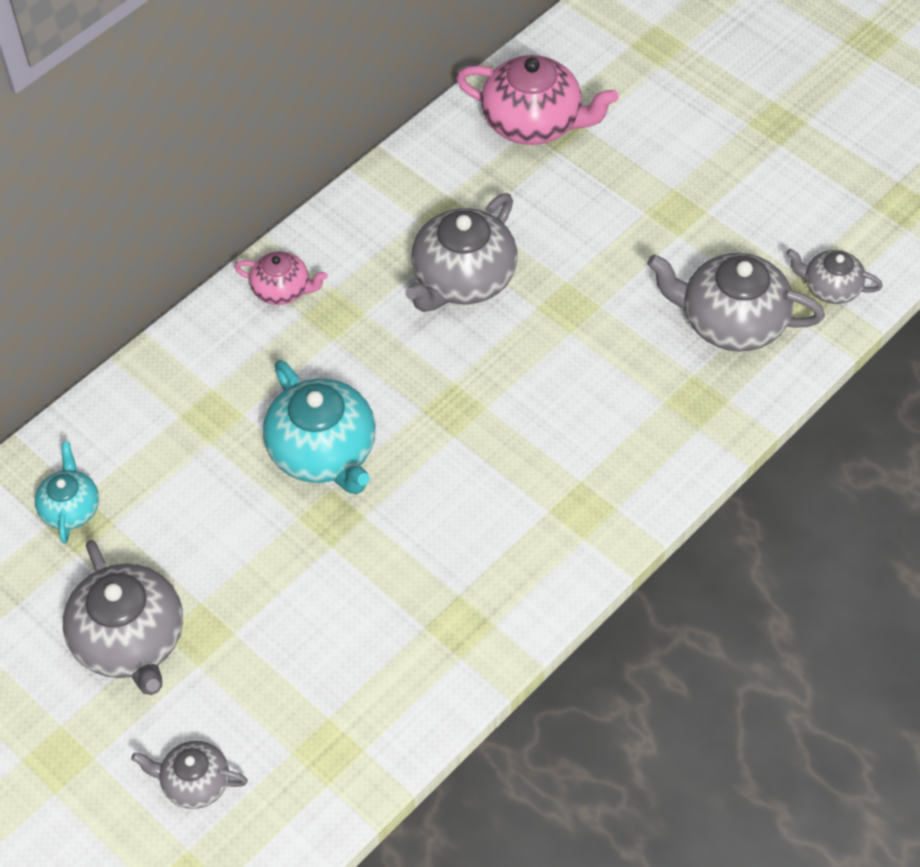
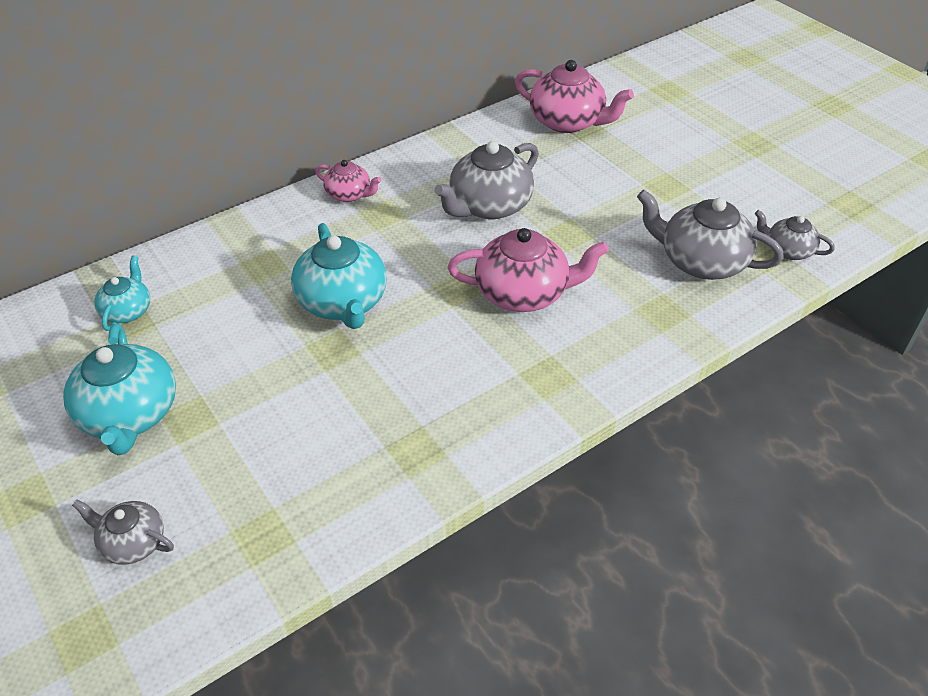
camera: 10 degrees right, 10 degrees down
grey teapot [63,540,183,695] -> turquoise teapot [63,323,176,455]
none -> pink teapot [448,228,609,312]

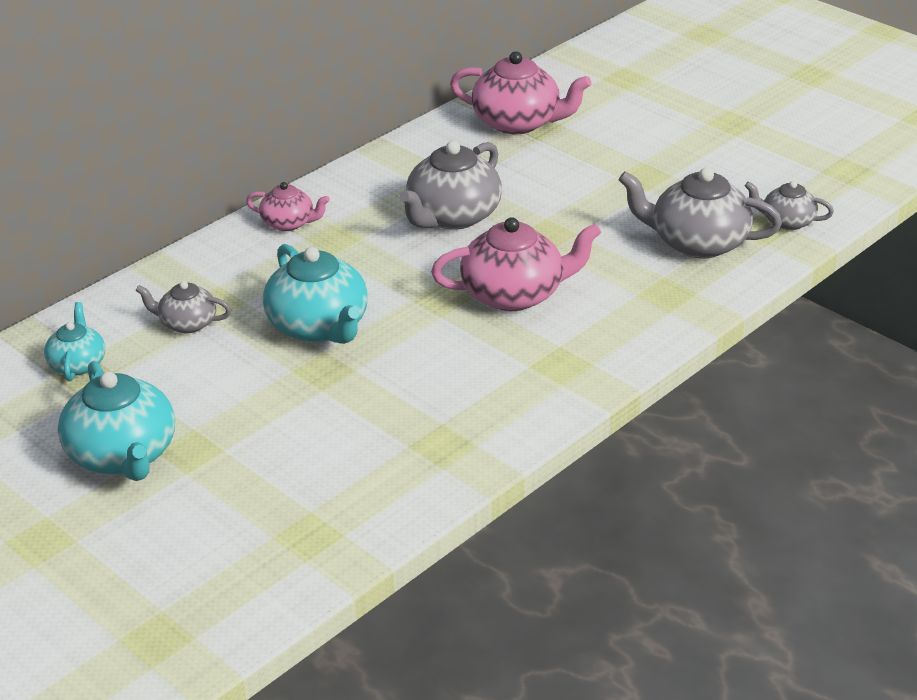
camera: 10 degrees left, 10 degrees down
grey teapot [72,499,174,565] -> grey teapot moved to [136,281,231,333]

